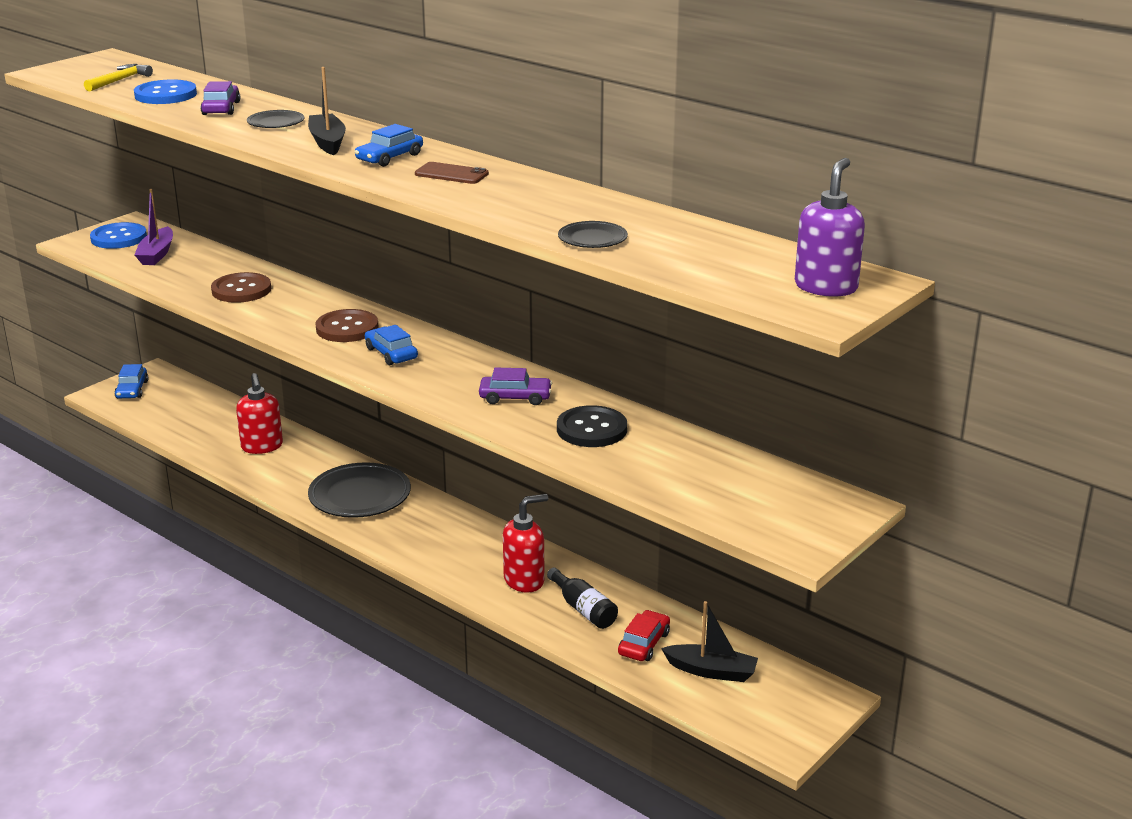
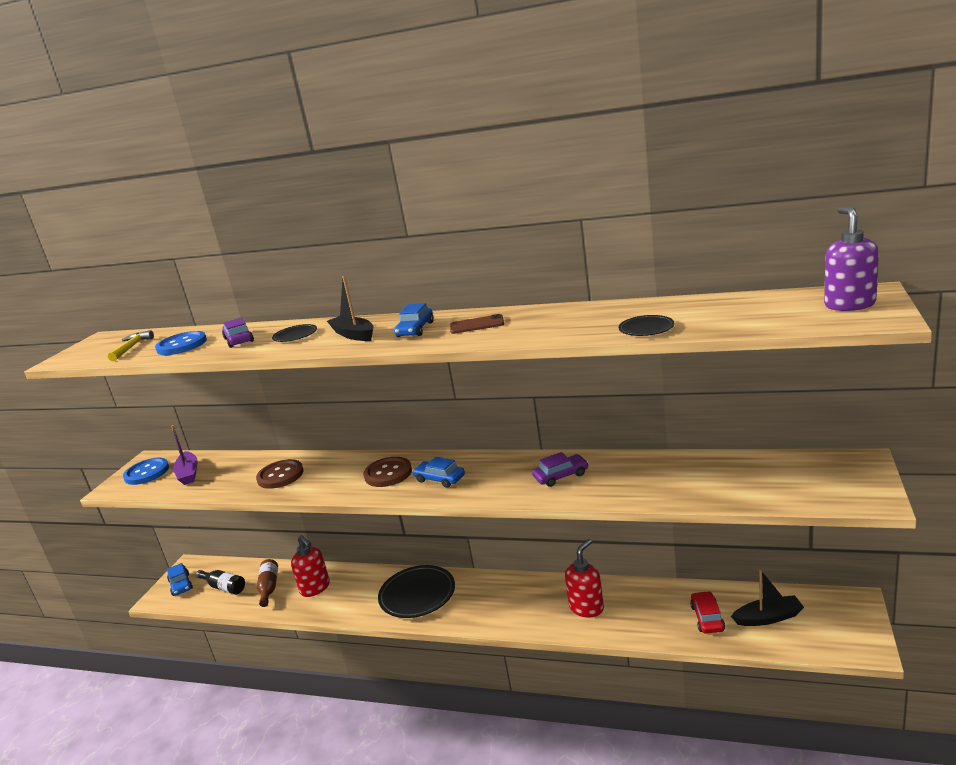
camera: 20 degrees left, 5 degrees down
black bottle [547,568,618,629] -> black bottle moved to [196,570,245,594]
black button [557,405,627,447] -> none
none -> brown bottle [257,559,278,607]

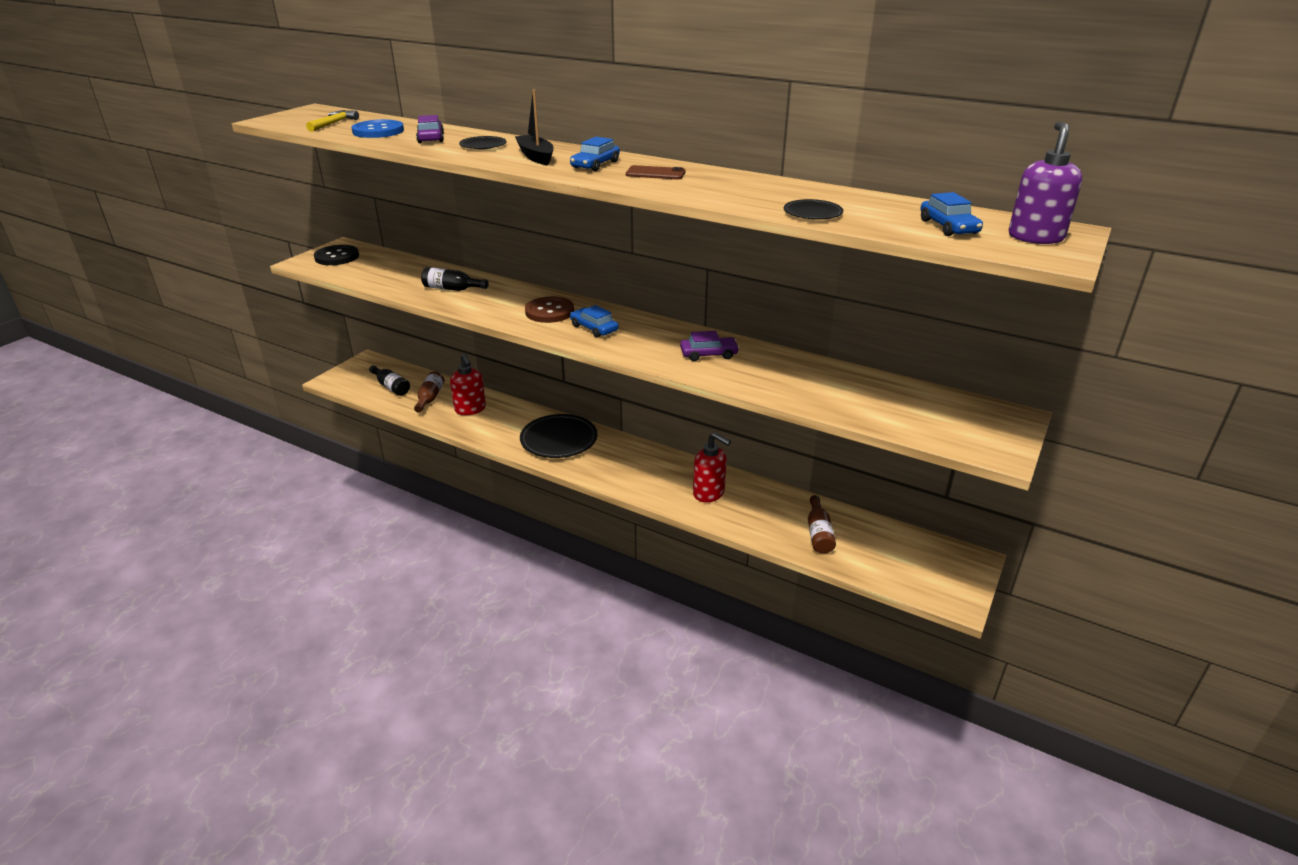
camera: 10 degrees right, 10 degrees up
blue button [123,458,169,485] -> black button [314,245,359,265]
blue car [167,563,193,596] -> blue car moved to [921,192,983,236]
purple boat [171,425,198,485] -> none
brown button [256,459,304,489] -> black bottle [421,267,489,291]
red soap dispenser [565,539,604,618] -> red soap dispenser turned 75 degrees clockwise [693,432,731,503]
red car [690,591,725,633] -> brown bottle [808,495,836,554]
black boat [731,570,804,626] -> none

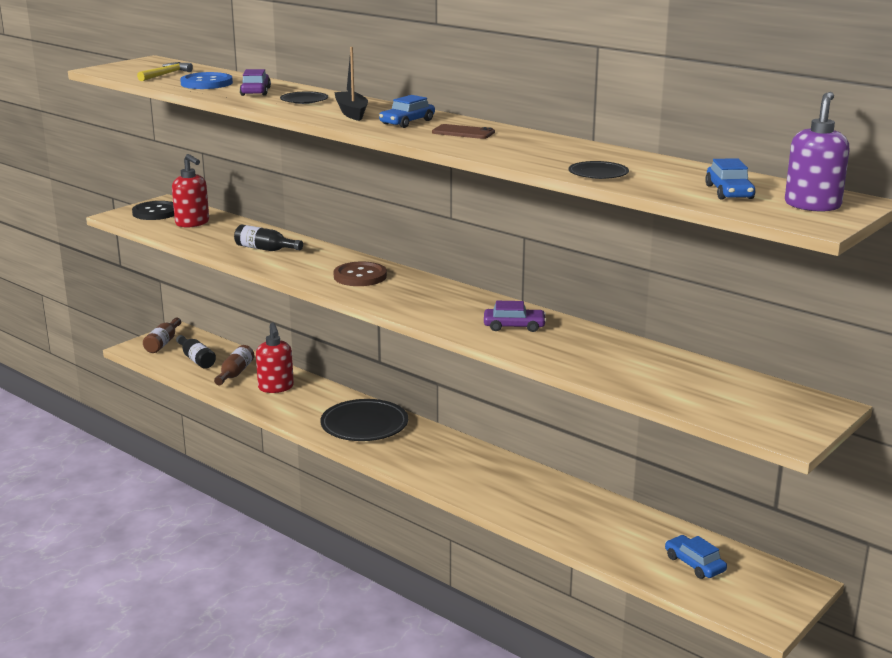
camera: 10 degrees right, 10 degrees down
blue car [570,305,619,338] -> blue car moved to [665,535,727,579]
red soap dispenser [693,432,731,503] -> red soap dispenser moved to [172,154,209,228]
brown bottle [808,495,836,554] -> brown bottle moved to [143,317,181,353]

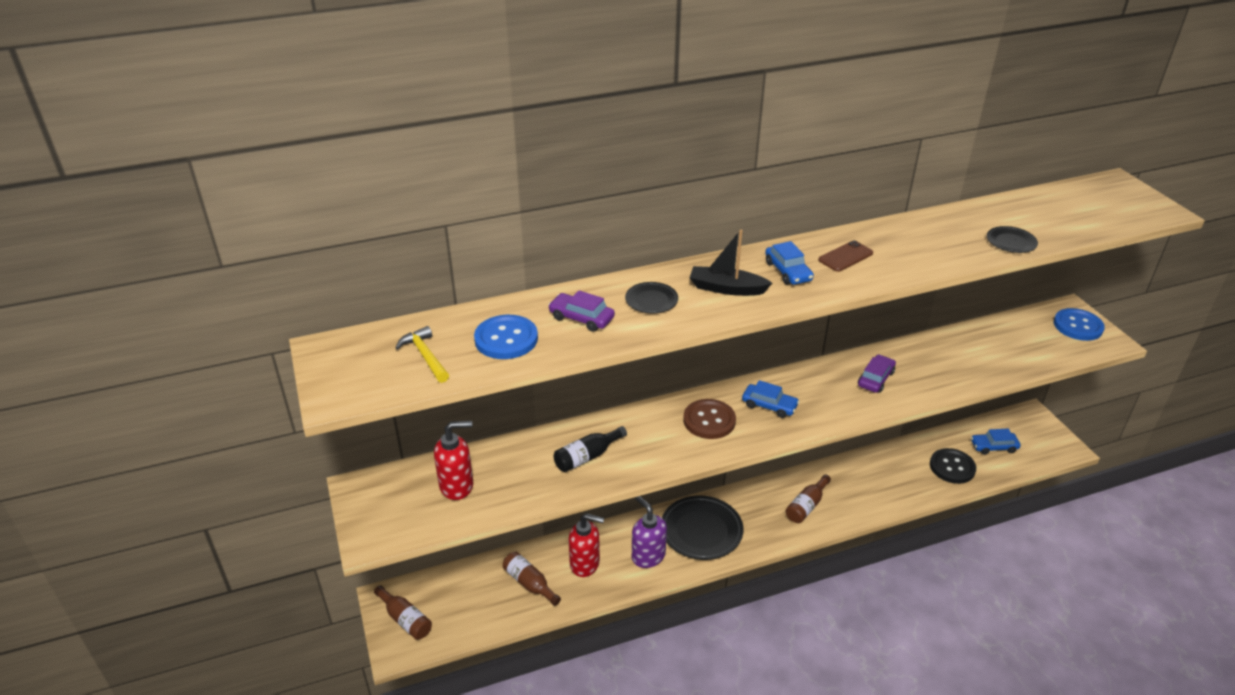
camera: 60 degrees left, 15 degrees up
black button [132,201,174,220] -> black button moved to [930,448,976,484]
black bottle [176,335,216,369] -> none
blue car [705,158,755,200] -> blue car moved to [742,380,799,418]
purple soap dispenser [785,92,850,212] -> purple soap dispenser moved to [632,496,667,568]
none -> brown bottle [786,475,831,523]
none -> blue button [1054,308,1105,341]

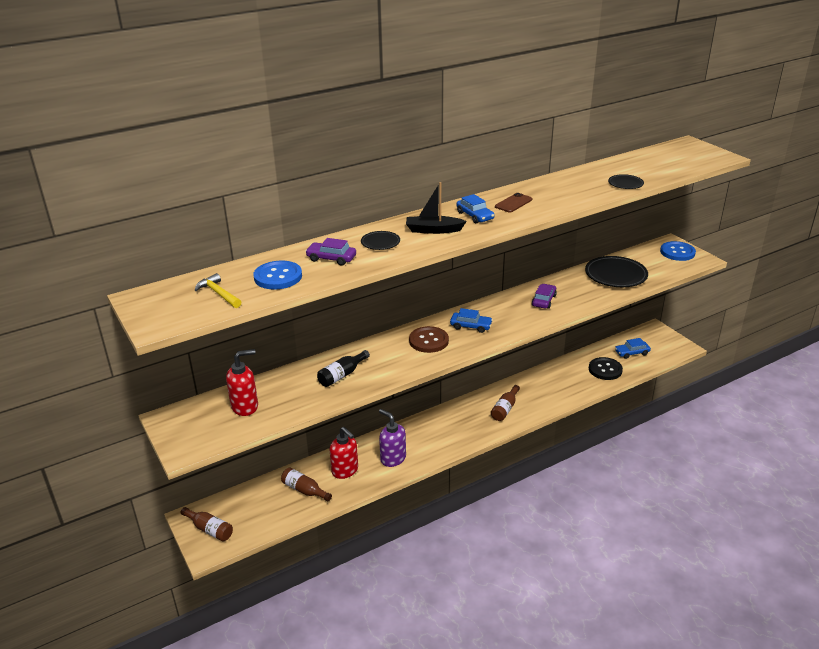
camera: 10 degrees left, 5 degrees down
red soap dispenser [569,513,604,577] -> red soap dispenser turned 45 degrees clockwise [330,427,358,479]
black plate [662,495,743,560] -> black plate moved to [585,256,648,287]

